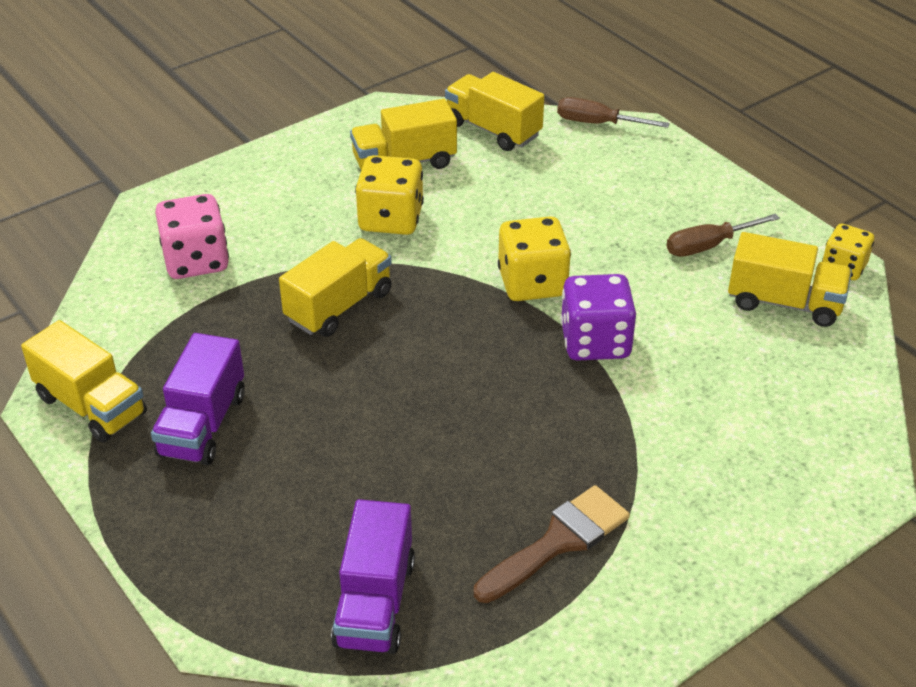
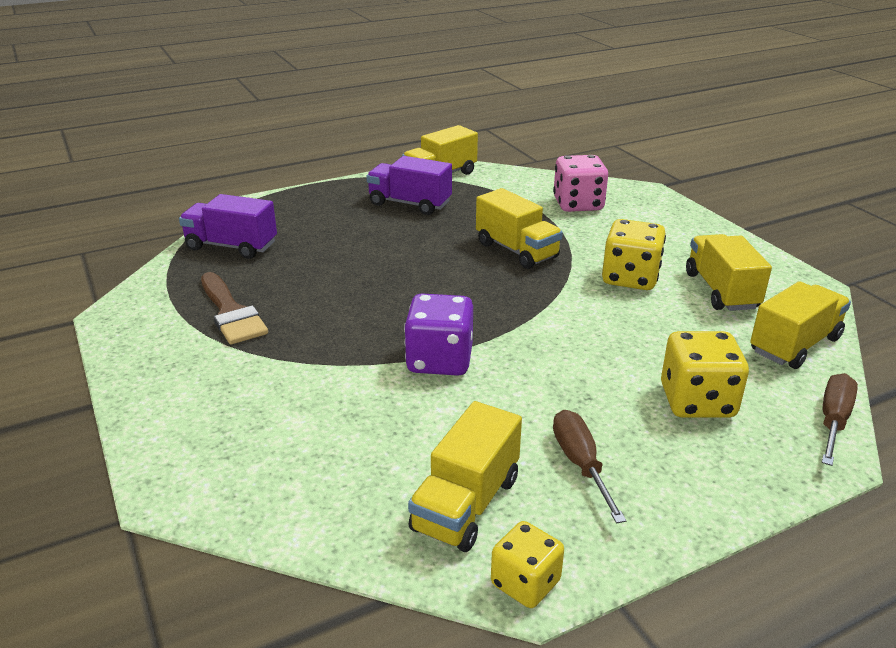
camera: 100 degrees right, 10 degrees down
yellow dice [498,216,571,301] -> yellow dice moved to [661,331,749,418]

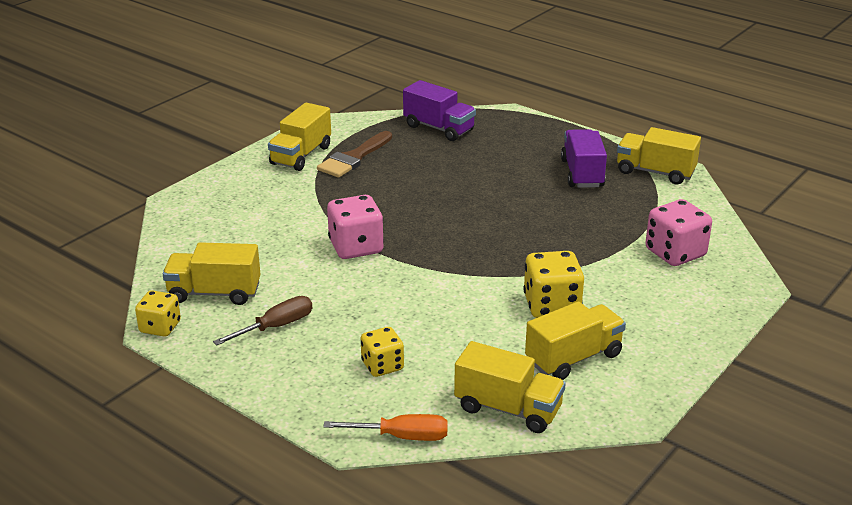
camera: 65 degrees right, 0 degrees up
purple truck [179,194,277,259] -> purple truck turned 135 degrees clockwise [403,80,476,141]
purple dice [404,293,473,376] -> pink dice [327,195,384,259]
yellow truck [476,188,563,269] -> yellow truck moved to [268,103,331,171]
yellow dice [661,331,749,418] -> yellow dice [361,327,404,377], size x0.64
brown screwdriver [822,373,858,466] -> orange screwdriver [323,414,448,441]

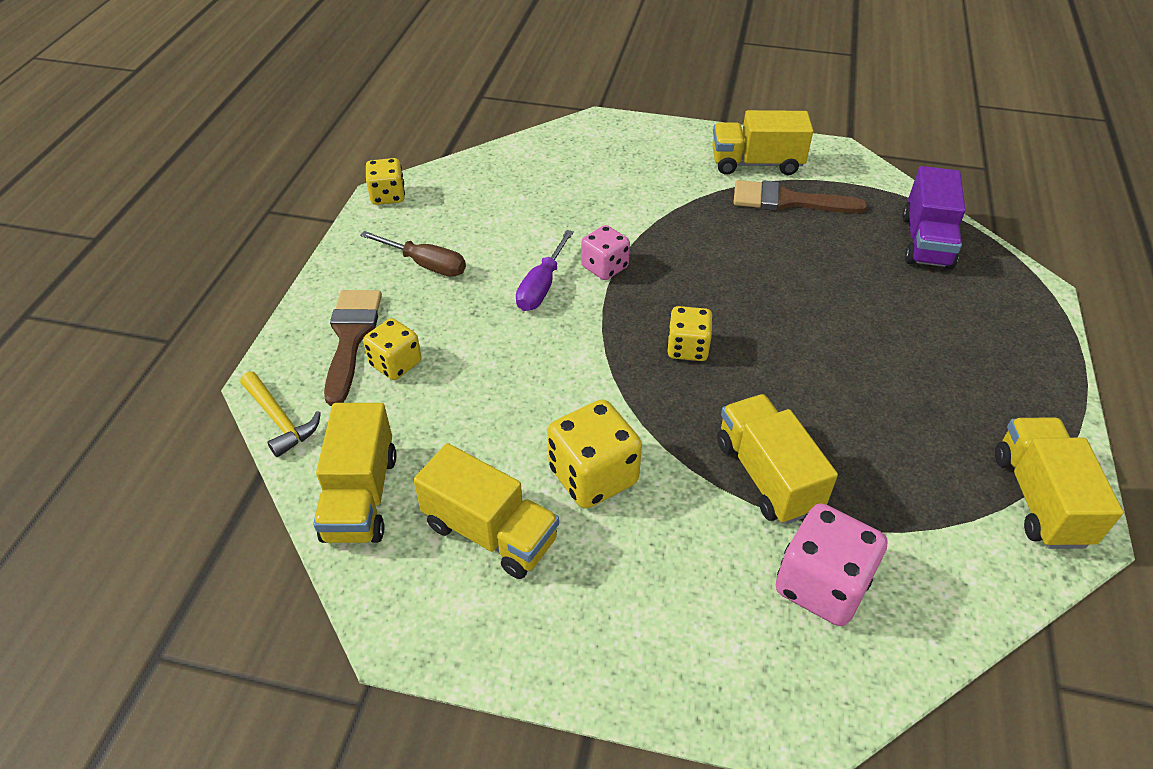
camera: 65 degrees right, 15 degrees up
yellow truck [163,242,260,305] -> yellow truck moved to [717,394,838,524]
orange screwdriver [323,414,448,441] -> yellow hammer [240,372,321,457]
pink dice [327,195,384,259] -> pink dice [581,225,630,280], size x0.64
purple truck [561,129,607,188] -> none
none -> brown brush [324,290,382,406]
none -> purple screwdriver [516,230,574,311]
none -> yellow dice [667,306,713,361]

